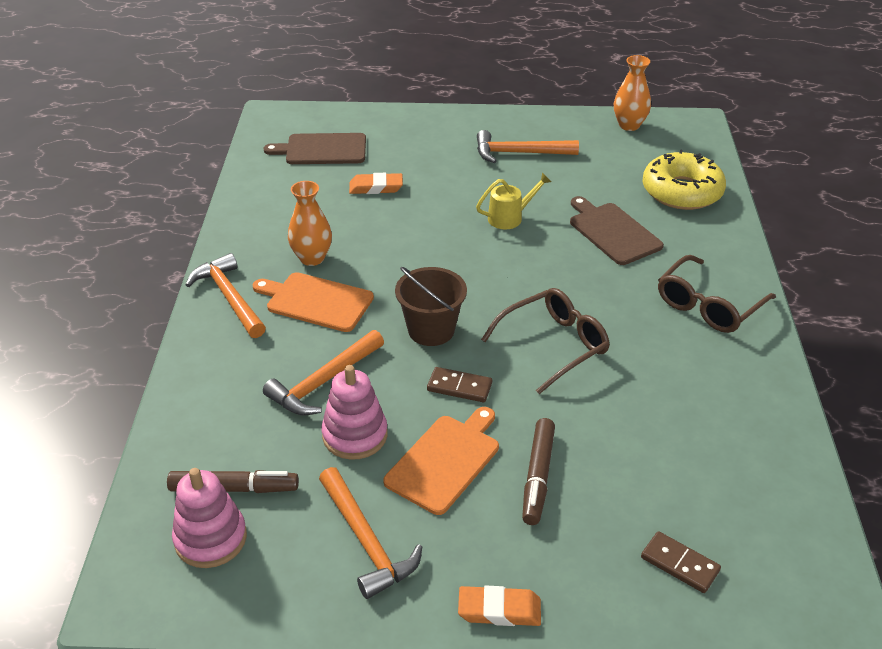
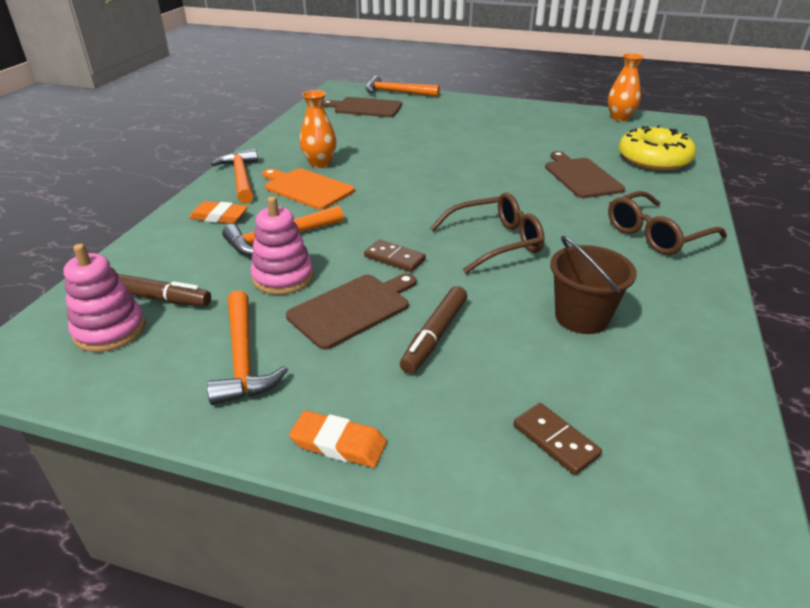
camera: 15 degrees right, 5 degrees down
orange eraser [349,173,403,194] -> orange eraser moved to [189,201,248,224]
orange cutting board [383,407,499,515] -> brown cutting board [286,273,416,350]
brown bucket [395,267,467,346] -> brown bucket moved to [550,236,637,334]
yellow watering can [476,172,551,229] -> none
orange hammer [477,130,579,163] -> orange hammer moved to [366,75,440,97]

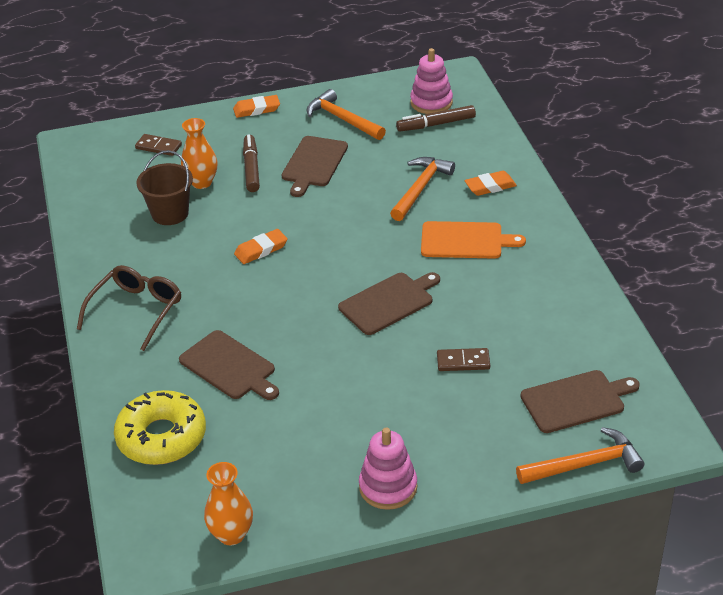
camera: 150 degrees right, 5 degrees up
orange hammer [211,148,258,204] -> none
pink stacking toy [250,196,314,295] -> pink stacking toy moved to [359,428,417,510]
orange vase [300,90,337,168] -> orange vase moved to [181,118,217,189]
brown domino [364,240,426,272] -> brown domino moved to [437,348,490,371]
brown glasses [430,193,544,274] -> orange eraser [234,229,288,264]
none -> brown cutting board [338,272,440,335]

